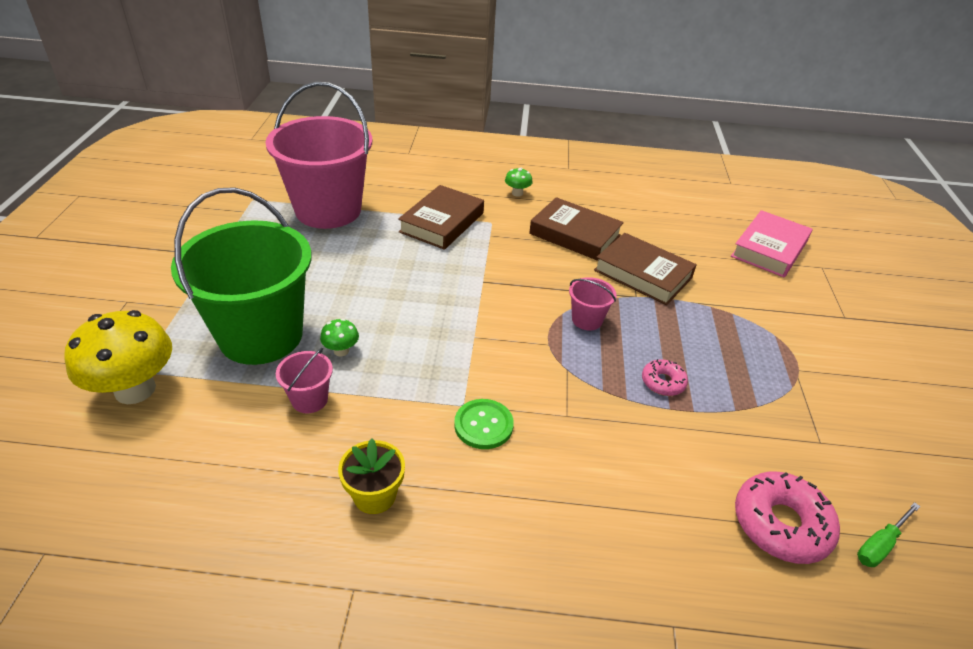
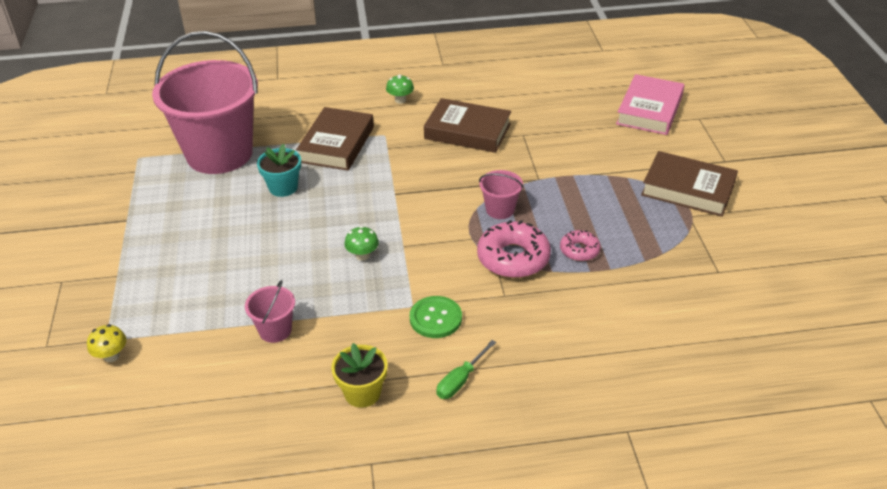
camera: 10 degrees left, 0 degrees up
yellow mushroom [64,310,172,404] -> yellow mushroom [87,324,127,362], size x0.44
green bucket [171,187,312,365] -> none
green mushroom [320,319,359,356] -> green mushroom moved to [344,226,379,261]
brown book [594,233,697,305] -> brown book moved to [641,151,738,217]
pink donut [735,471,840,564] -> pink donut moved to [477,220,551,278]
green screwdriver [857,502,920,567] -> green screwdriver moved to [436,340,496,399]
none -> turquoise flower pot [257,144,301,197]

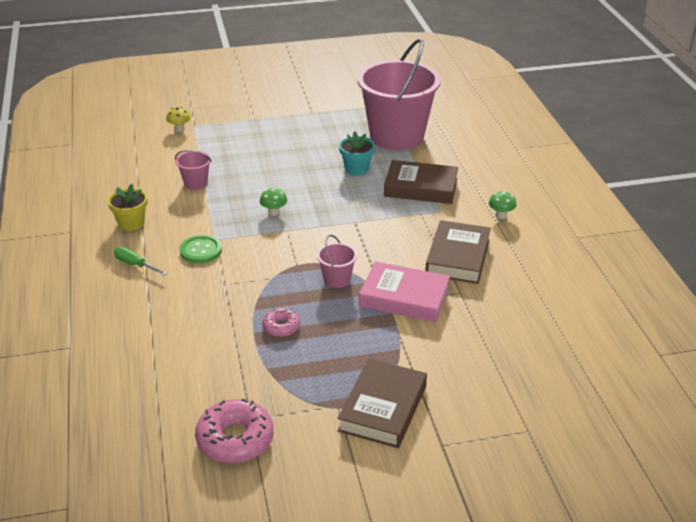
camera: 85 degrees right, 5 degrees down
pink donut [477,220,551,278] -> pink donut moved to [195,398,274,463]
pink book [616,74,685,135] -> pink book moved to [359,261,450,322]

